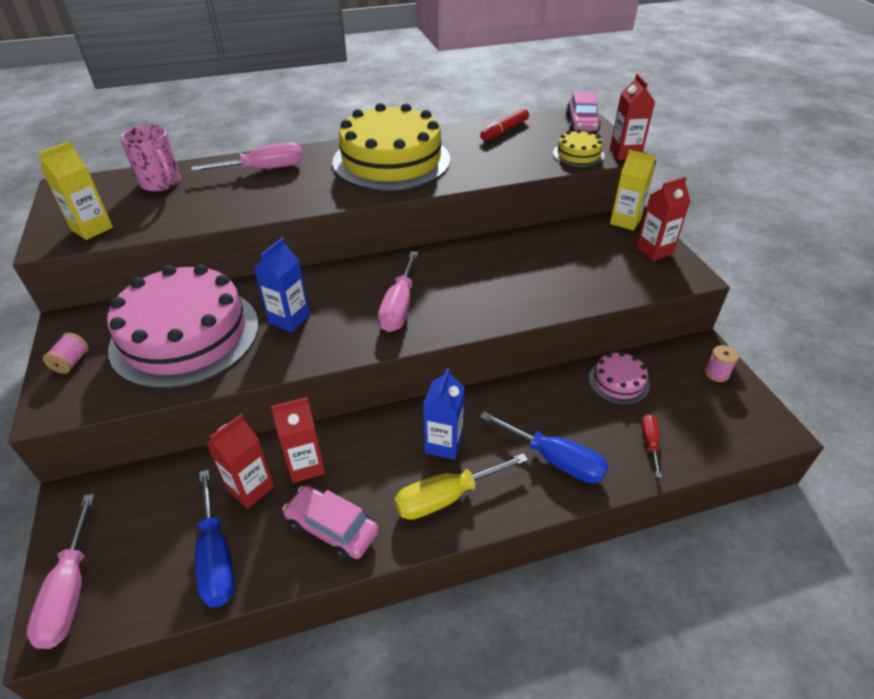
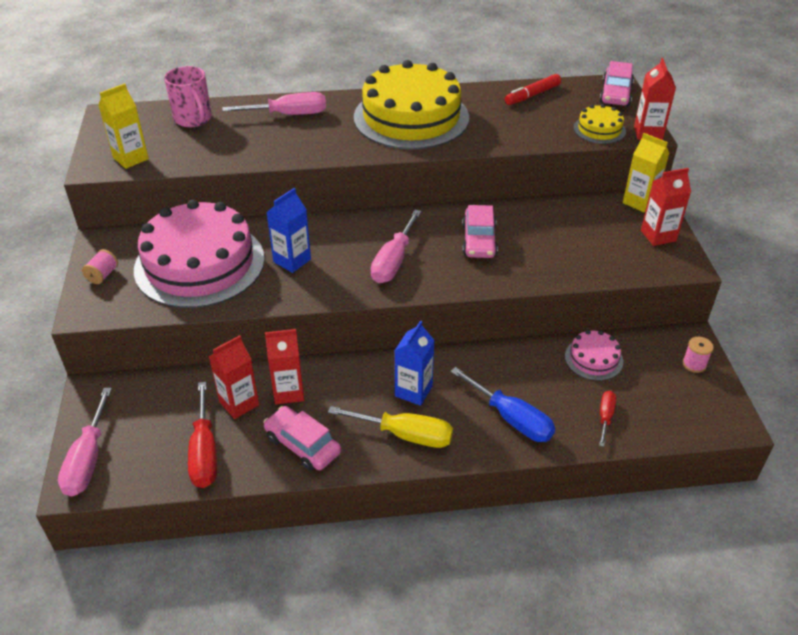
camera: 10 degrees right, 0 degrees up
blue screwdriver [195,469,235,607] -> red screwdriver [188,382,217,488]
yellow screwdriver [394,453,528,520] -> yellow screwdriver turned 150 degrees counterclockwise [328,406,453,448]
none -> pink car [462,205,498,258]

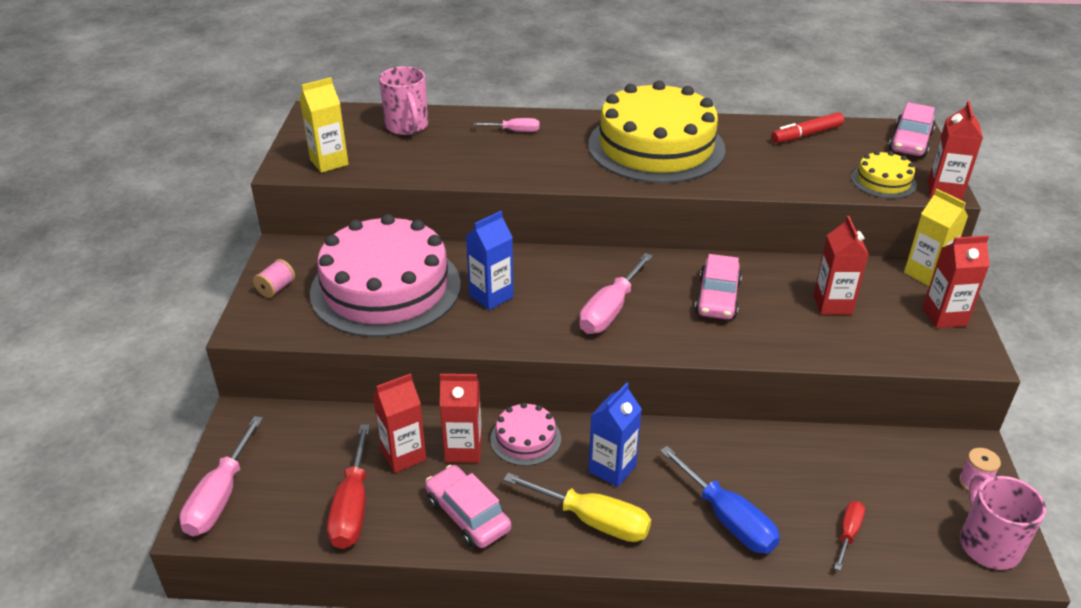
camera: 10 degrees right, 5 degrees down
pink screwdriver [222,92,326,115] -> pink screwdriver [474,118,539,132], size x0.56
pink cake [565,330,623,381] -> pink cake moved to [490,403,561,466]
none -> red carton [814,216,869,315]
none -> pink mug [960,473,1046,570]

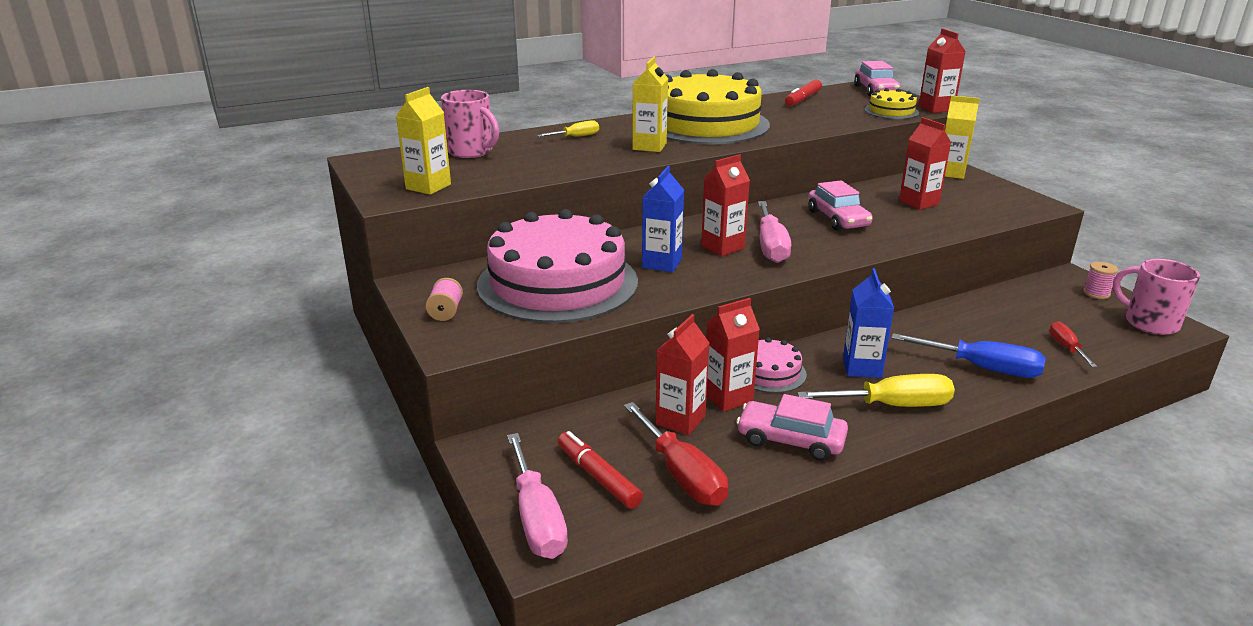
camera: 30 degrees left, 10 degrees down
pink screwdriver [474,118,539,132] -> yellow screwdriver [537,120,599,137]
red carton [923,235,990,328] -> red carton moved to [701,154,750,256]
none -> red marker [558,431,643,509]
none -> yellow carton [632,57,668,152]

